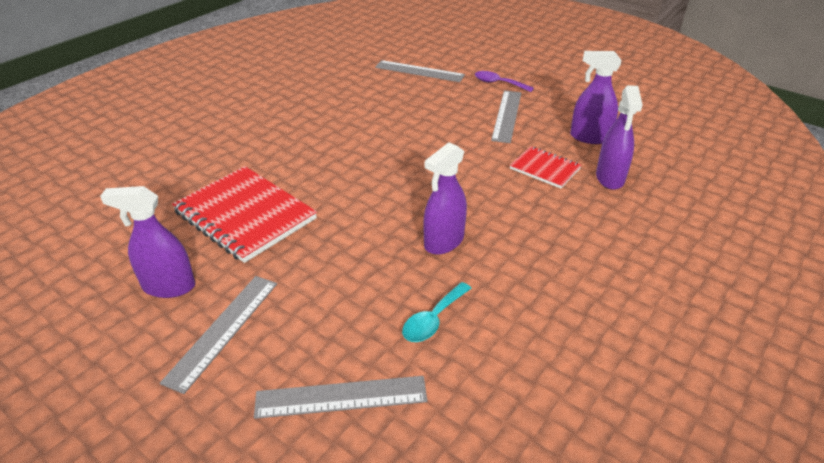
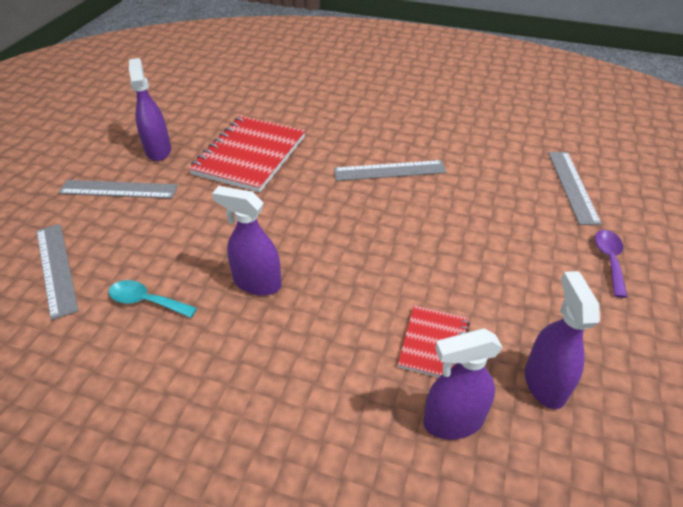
camera: 70 degrees right, 5 degrees up
grey ruler [491,91,521,143] -> grey ruler moved to [334,160,446,181]

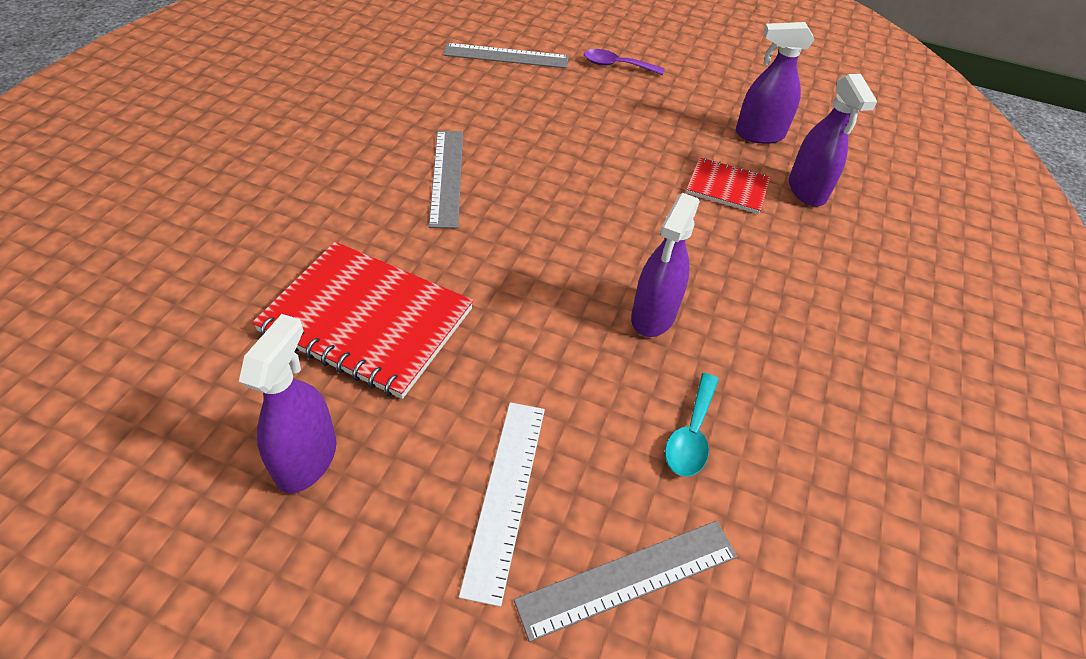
camera: 90 degrees left, 5 degrees up
grey ruler [58,180,178,199] -> none
purple spray bottle [129,58,171,161] -> purple spray bottle turned 120 degrees clockwise [239,314,337,494]
none -> white ruler [459,402,545,607]

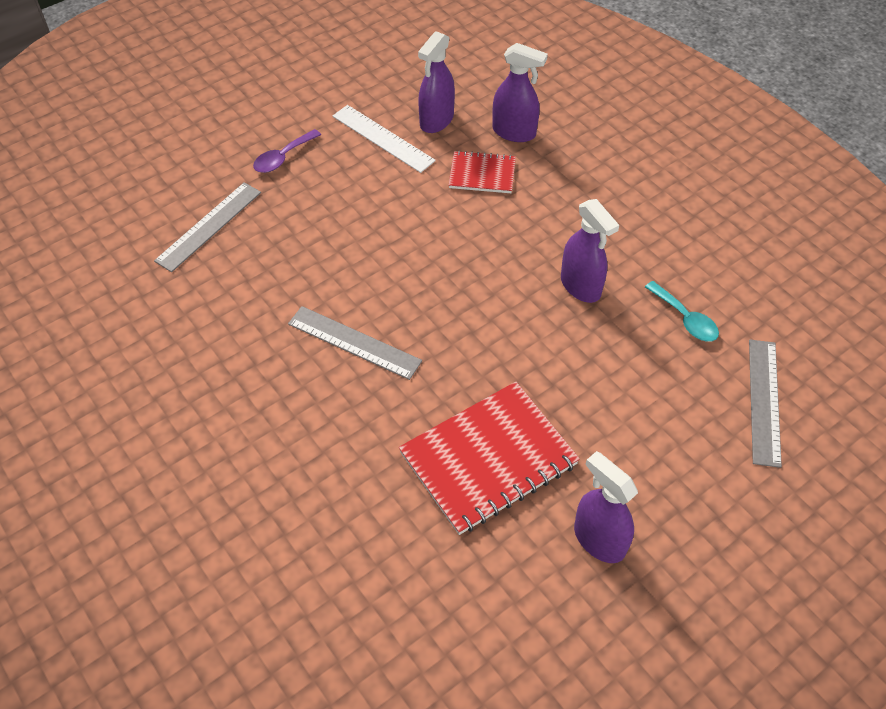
camera: 55 degrees left, 5 degrees up
white ruler [459,402,545,607] -> white ruler moved to [333,105,436,173]
red notebook [686,157,770,214] -> red notebook turned 45 degrees clockwise [449,150,516,193]

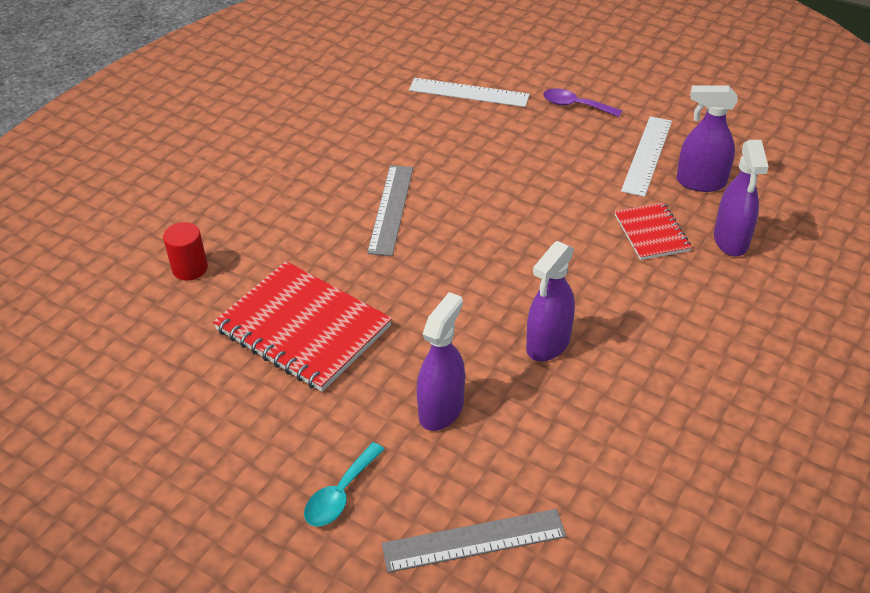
camera: 70 degrees right, 10 degrees down
grey ruler [154,182,261,272] -> white ruler [409,78,530,107]
purple spray bottle [574,451,638,563] -> purple spray bottle moved to [417,292,465,431]
turquoise spoon [645,281,719,342] -> turquoise spoon moved to [304,442,385,527]
none -> red cylinder [163,222,208,281]

